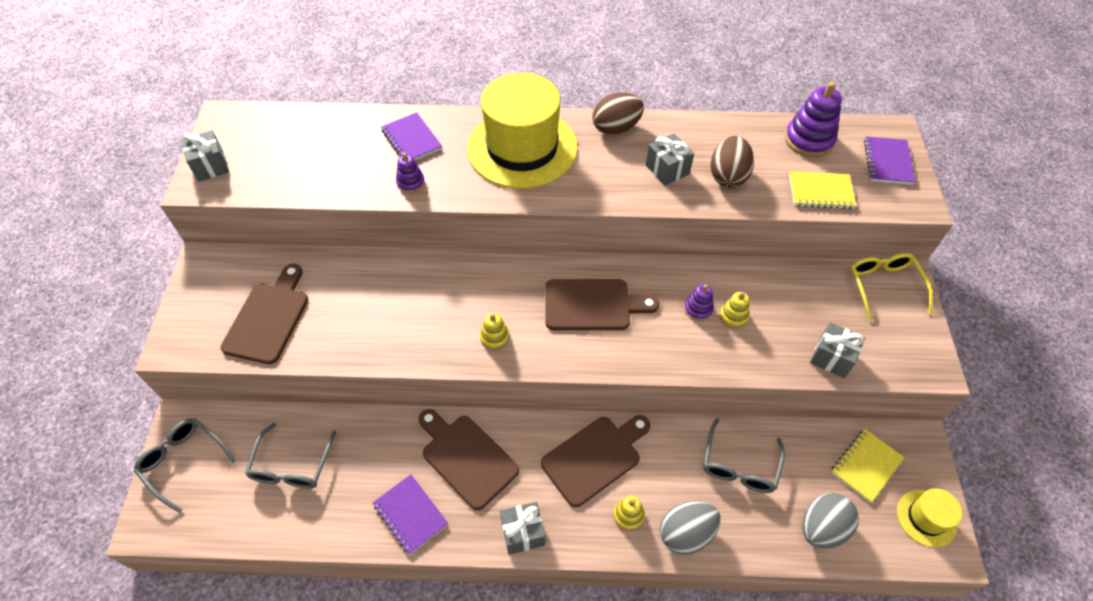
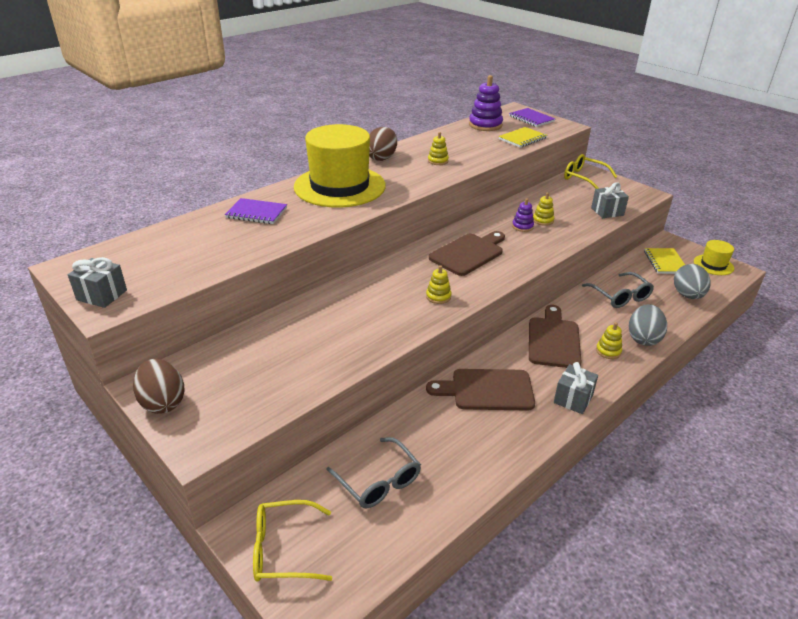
camera: 45 degrees left, 20 degrees down
grey glasses [134,418,236,513] -> yellow glasses [253,500,332,582]
brown cutting board [221,264,308,364] -> none
purple notebook [373,474,448,554] -> none
purple stacking toy [396,153,425,193] -> none
grey gift [646,133,694,186] -> yellow stacking toy [428,132,449,165]
brown egg [710,136,754,188] -> brown egg moved to [133,359,185,414]

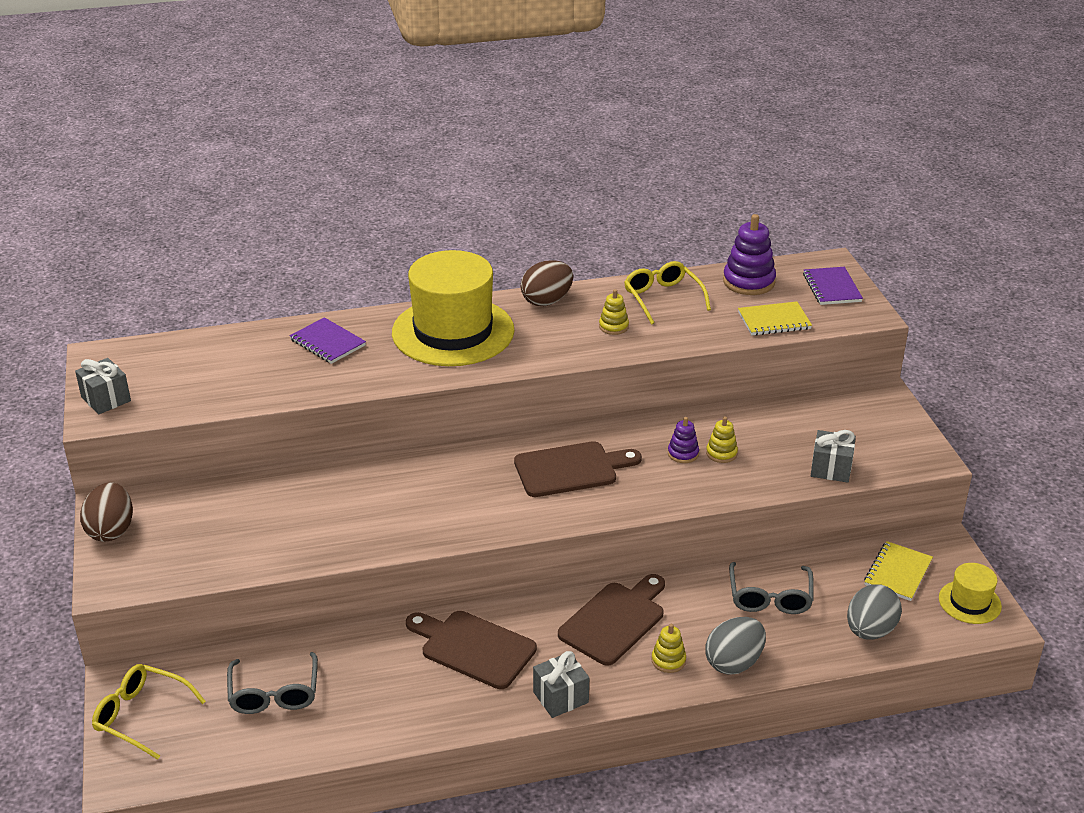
camera: 30 degrees right, 0 degrees up
yellow stacking toy [426,265,451,304] -> none
yellow glasses [564,154,617,189] -> yellow glasses moved to [624,261,711,325]

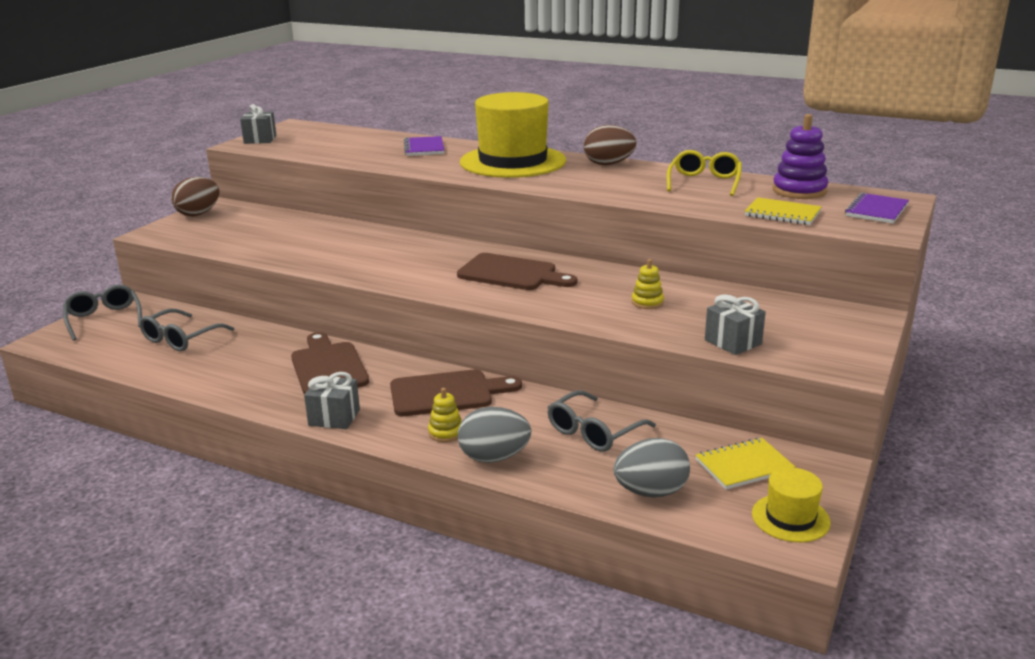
camera: 40 degrees right, 10 degrees down
yellow glasses [92,664,206,760] -> grey glasses [63,285,142,341]
yellow stacking toy [599,289,629,335] -> none
purple stacking toy [668,417,699,463] -> none

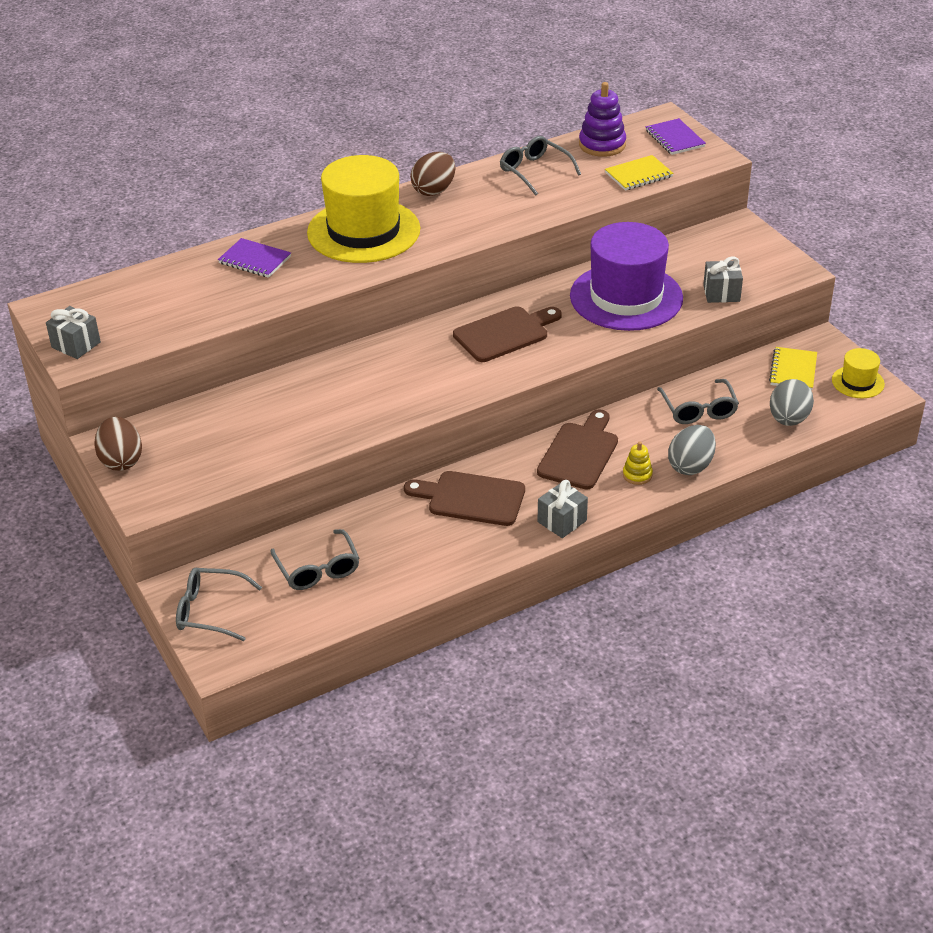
camera: 55 degrees left, 15 degrees up
yellow stacking toy [632,259,664,309] -> purple hat [570,222,683,331]
yellow glasses [667,150,742,196] -> grey glasses [500,136,581,196]

